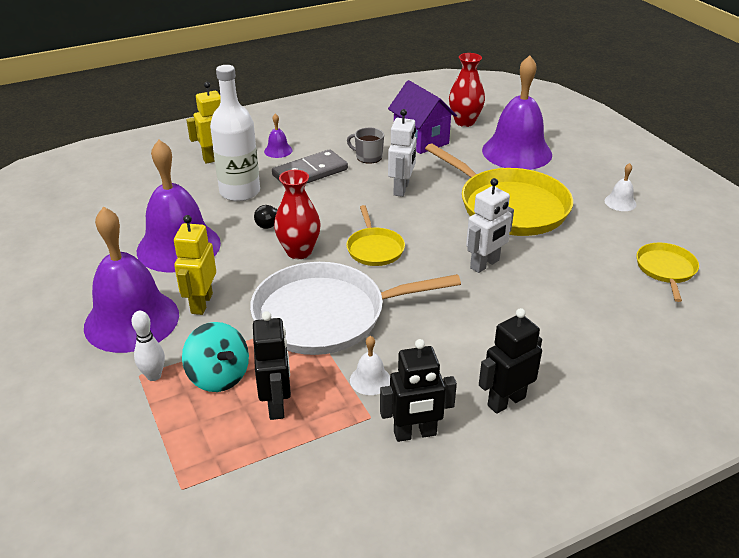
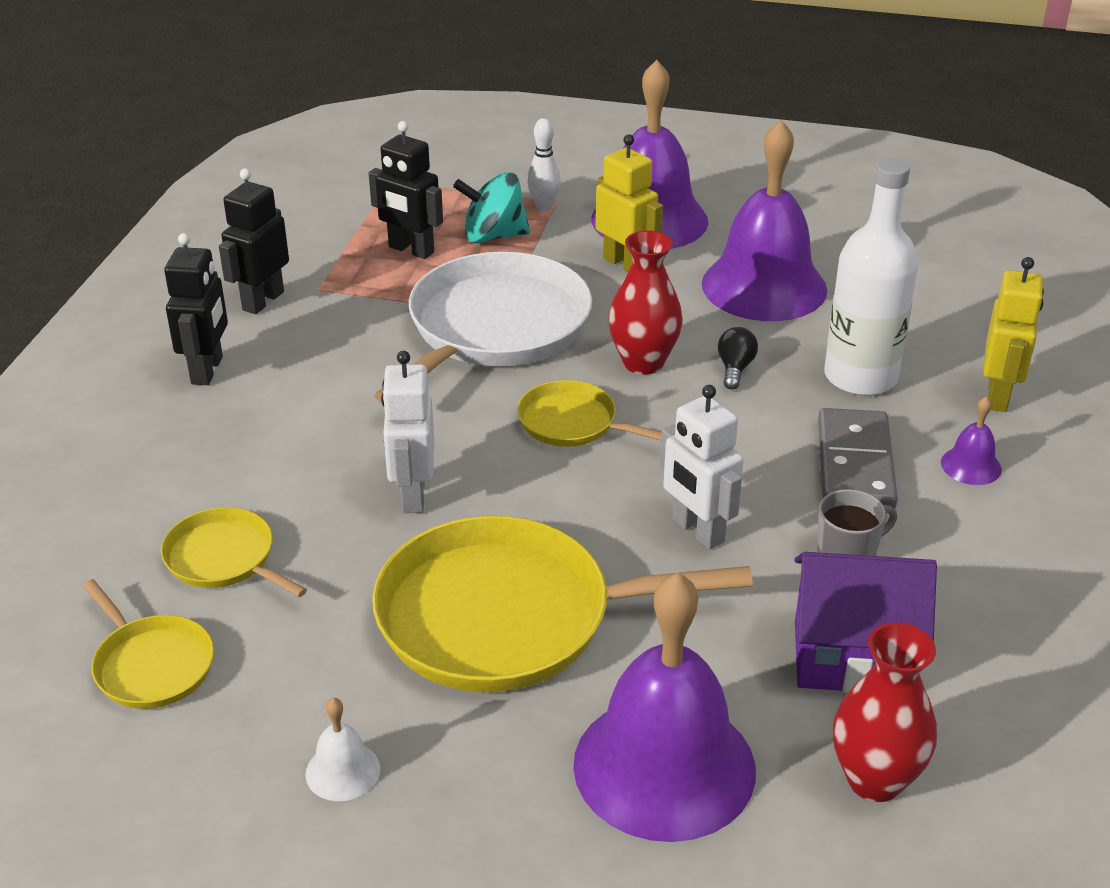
camera: 130 degrees right, 0 degrees up
white bell [350,336,390,395] -> none
none -> yellow pan [161,507,307,597]

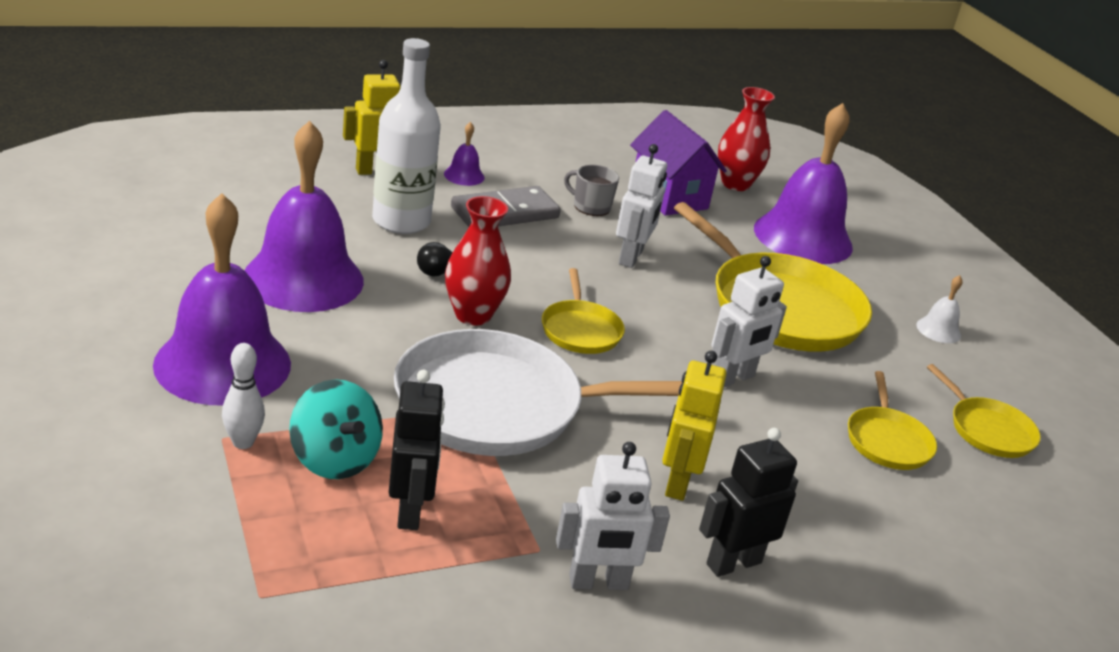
camera: 130 degrees left, 5 degrees down
yellow pan [83,579,214,709] -> yellow pan turned 135 degrees clockwise [927,364,1041,458]
black robot [219,168,289,314] -> white robot [556,442,670,590]
yellow robot [595,134,663,272] -> yellow robot moved to [662,351,726,501]

